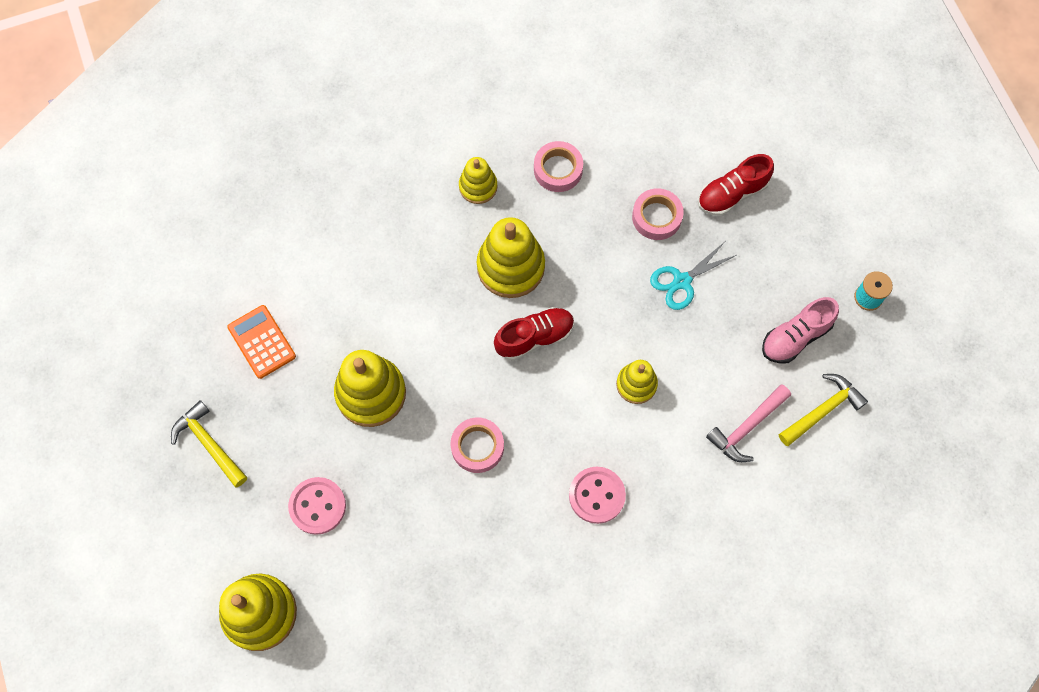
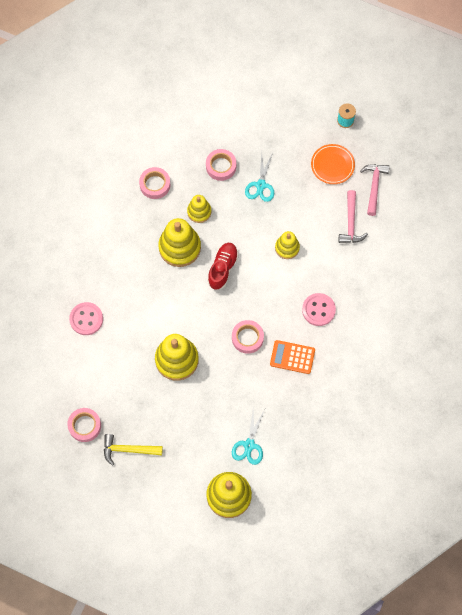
camera: 45 degrees left, 0 degrees up
orange calculator [227,305,296,379] -> orange calculator moved to [270,340,315,374]
pink button [288,477,346,535] -> pink button moved to [69,302,103,335]
yellow stacking toy [459,157,498,204] -> yellow stacking toy moved to [187,195,211,223]
red shoe [698,154,774,216] -> none
pink shoe [762,297,839,364] -> orange plate [311,144,355,184]
yellow hammer [779,374,868,446] -> pink hammer [360,164,390,216]
none -> pink tape [67,408,101,442]
none -> turquoise scissors [232,406,265,465]

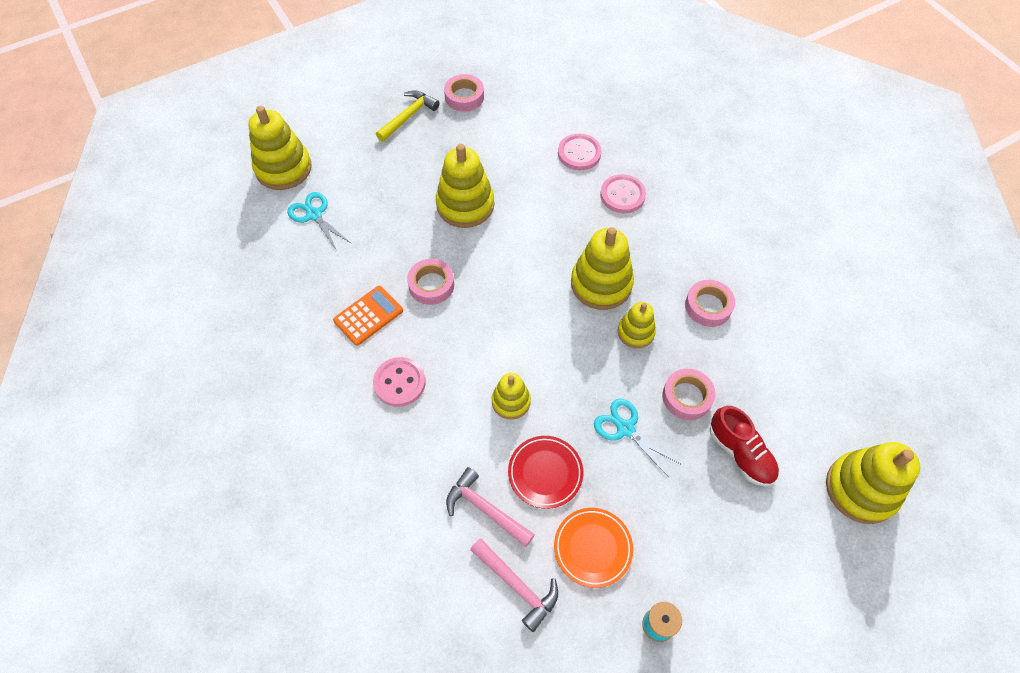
camera: 125 degrees right, 10 degrees down
red shoe [207,243,239,290] -> red shoe moved to [710,406,779,487]
none -> red plate [508,436,583,509]
none -> pink button [600,174,646,213]
none -> yellow stacking toy [826,442,920,524]

